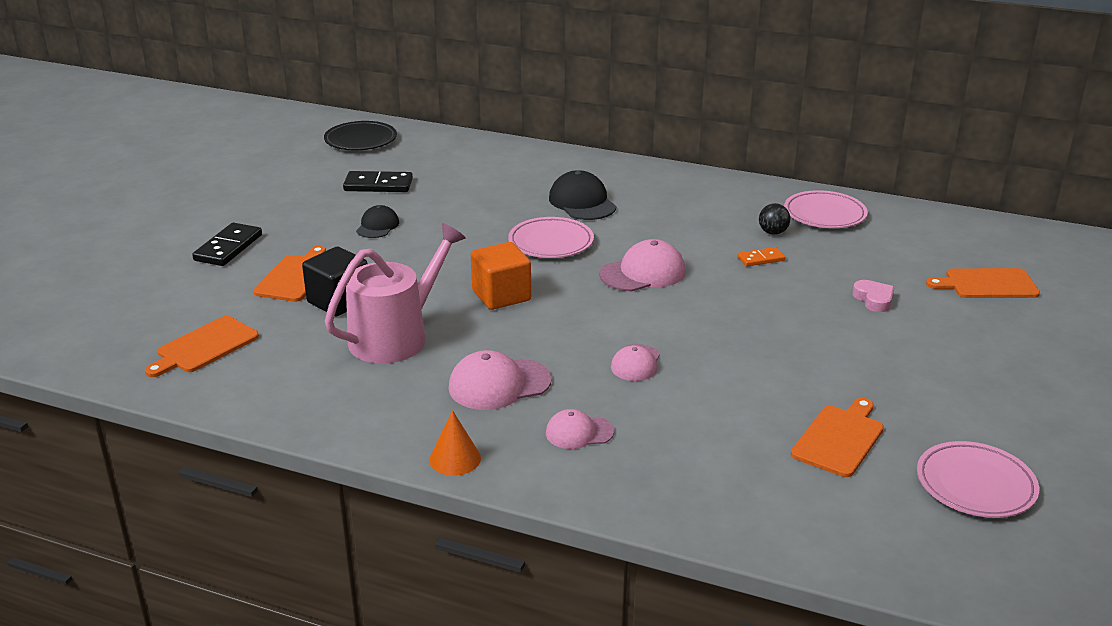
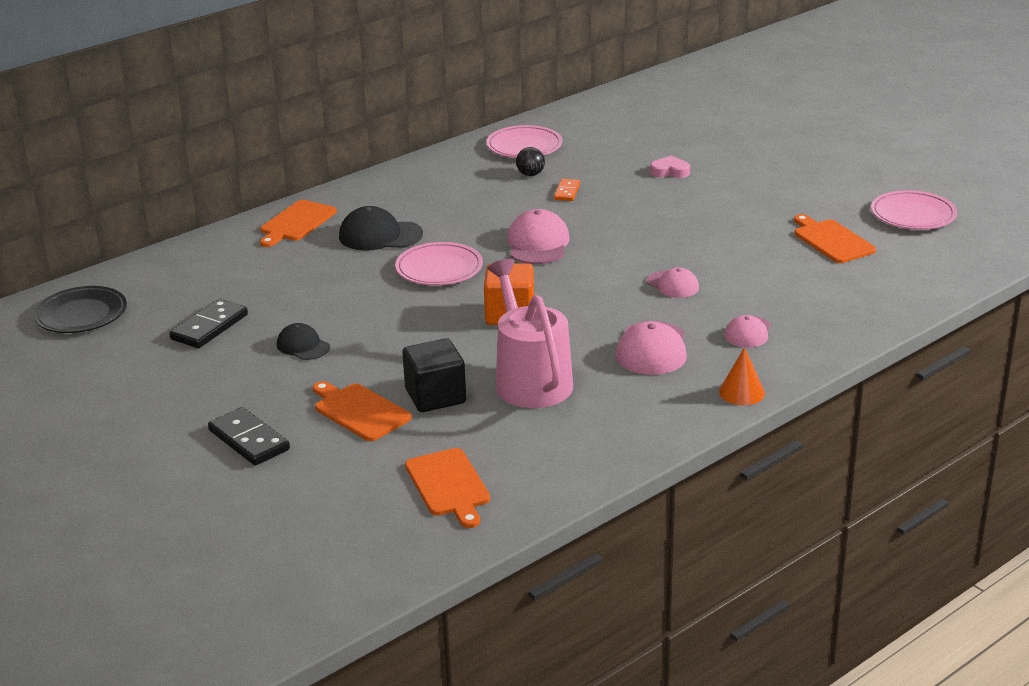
camera: 60 degrees left, 0 degrees up
orange cutting board [926,268,1040,298] -> orange cutting board moved to [260,200,337,247]

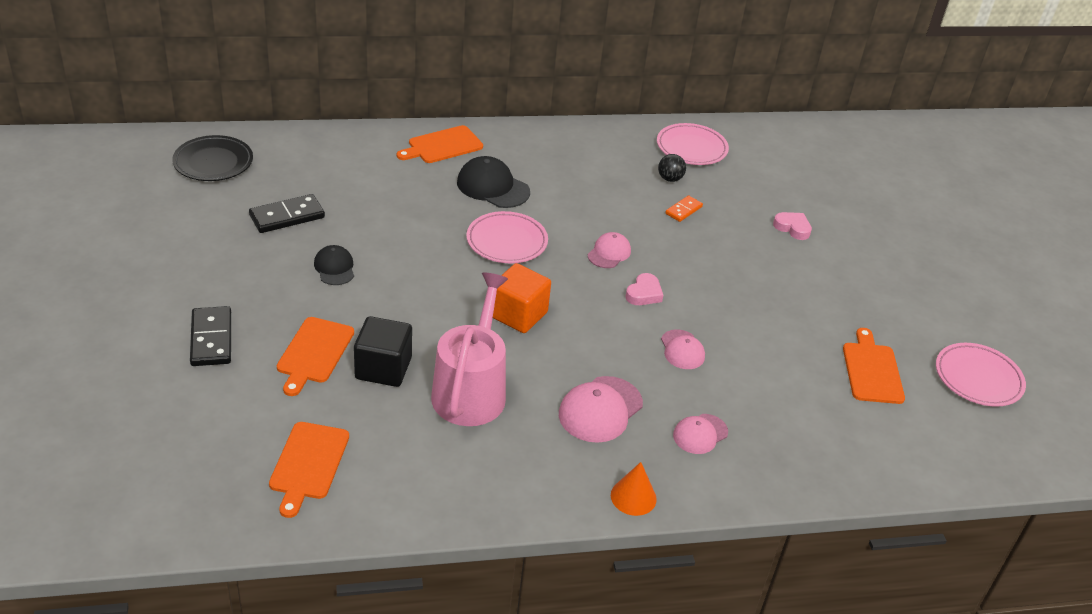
camera: 25 degrees right, 10 degrees up
orange cutting board [313,381,412,441] -> orange cutting board turned 150 degrees counterclockwise [277,317,354,396]
pink cap [507,209,570,264] -> pink cap [588,232,631,268], size x0.62
none -> pink heart [625,273,663,305]

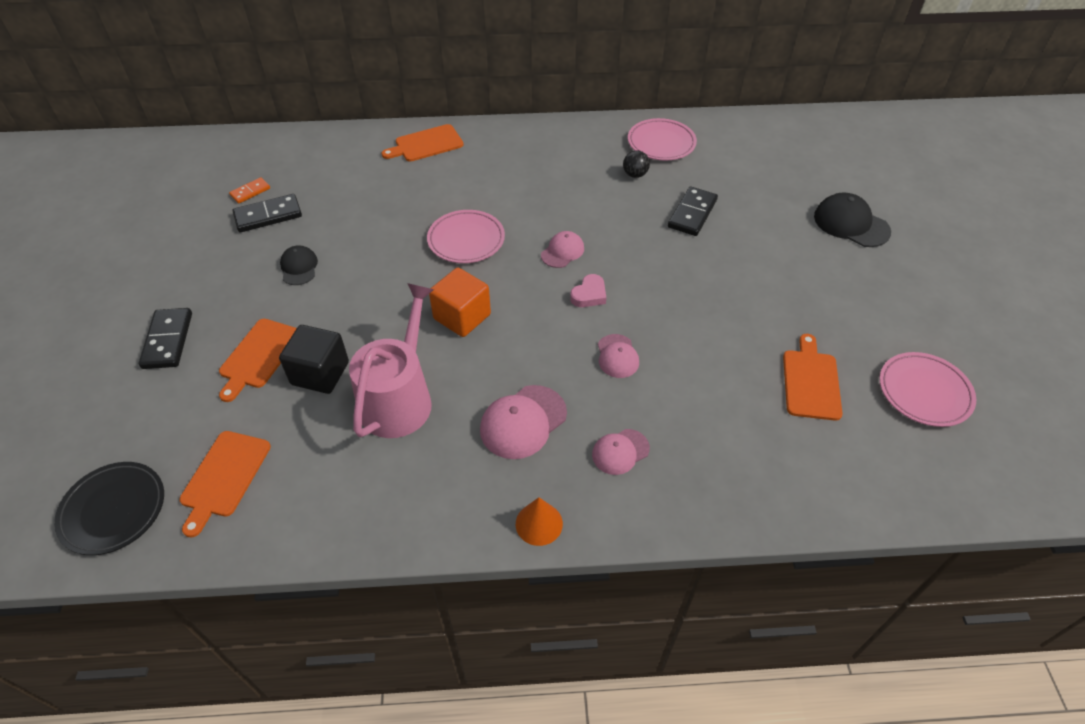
camera: 10 degrees right, 10 degrees up
black plate [172,135,253,181] -> black plate moved to [54,462,164,555]
black cap [457,156,530,208] -> black cap moved to [814,193,891,247]
orange domino [665,195,703,222] -> orange domino moved to [229,177,270,204]
pink heart [773,212,812,240] -> none
none -> black domino [668,186,718,236]

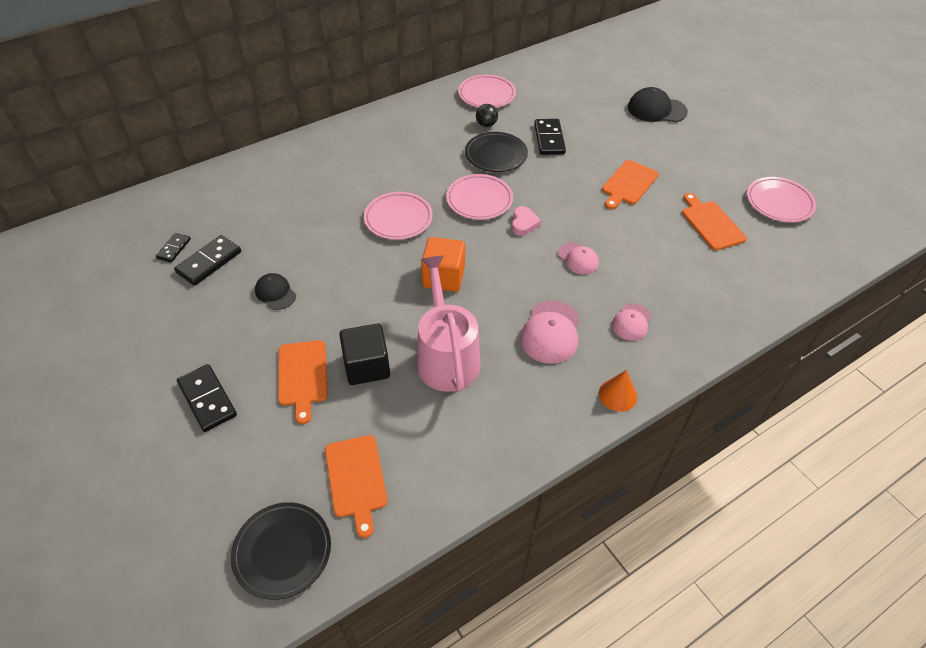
camera: 30 degrees left, 0 degrees up
orange domino [229,177,270,204] -> black domino [156,233,191,262]
orange cutting board [382,124,464,162] -> orange cutting board moved to [602,160,659,209]
pink cap [541,231,584,268] -> pink plate [446,174,513,220]
none -> black plate [465,132,528,172]

